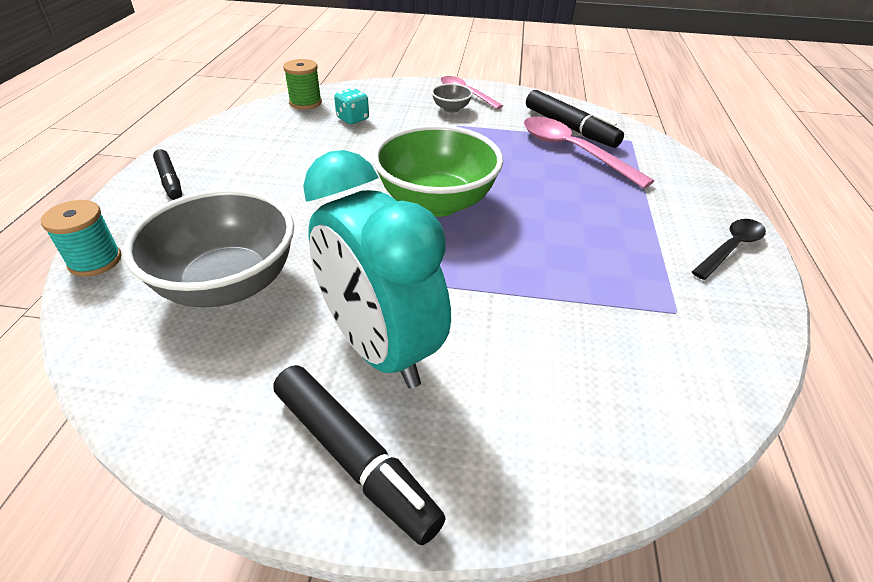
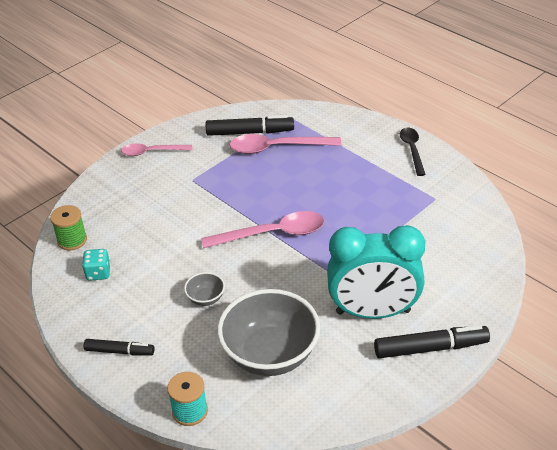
camera: 50 degrees left, 0 degrees up
turquoise dice [334,88,369,124] -> turquoise dice moved to [82,249,111,281]
green bowl [372,125,503,217] -> pink spoon [201,211,324,248]
grey bowl [432,83,473,113] -> grey bowl moved to [184,272,225,306]

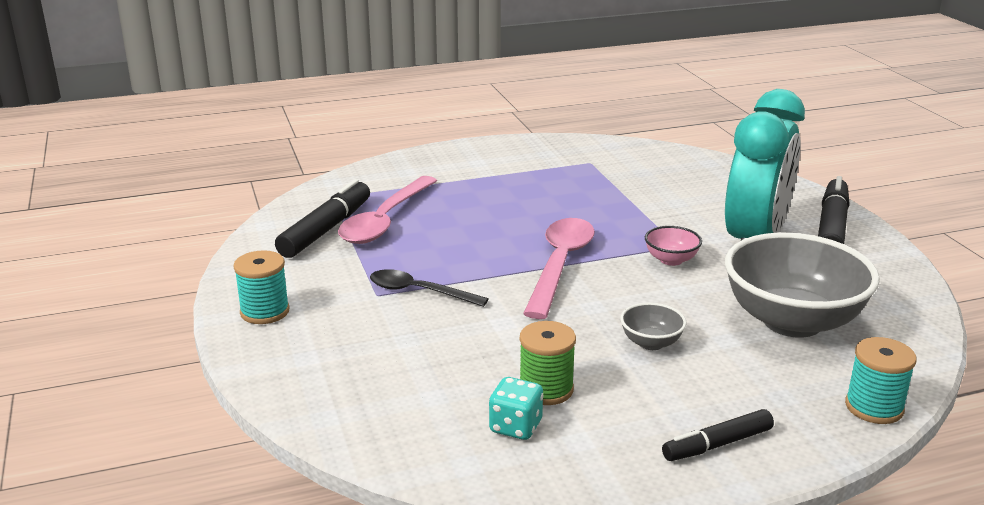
camera: 65 degrees left, 15 degrees down
green spool [50,205,87,251] -> green spool moved to [520,321,576,405]
black marker [84,339,155,355] -> black marker turned 150 degrees counterclockwise [662,409,774,461]
pink spoon [121,143,192,156] -> turquoise spool [234,250,290,324]
black spoon [400,128,426,176] -> black spoon moved to [370,269,488,307]
none -> pink bowl [645,226,702,266]

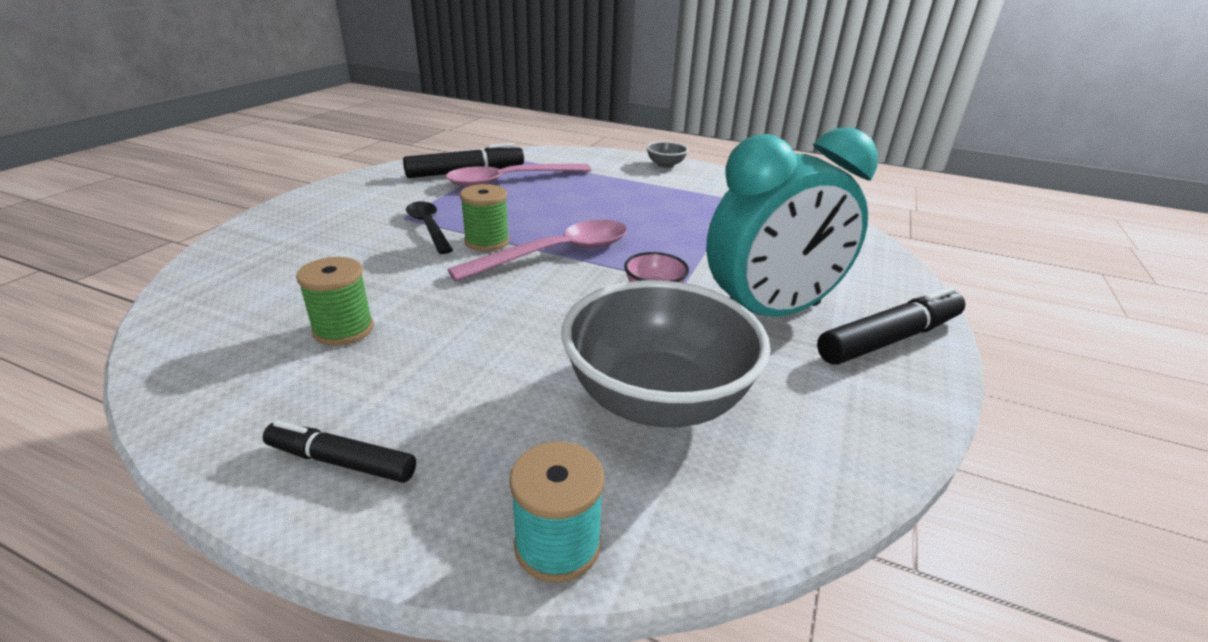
camera: 40 degrees right, 5 degrees up
turquoise spool [234,250,290,324] -> none
turquoise dice [489,377,544,440] -> none
grey bowl [620,302,687,350] -> grey bowl moved to [646,141,688,168]
none -> green spool [460,184,510,251]

